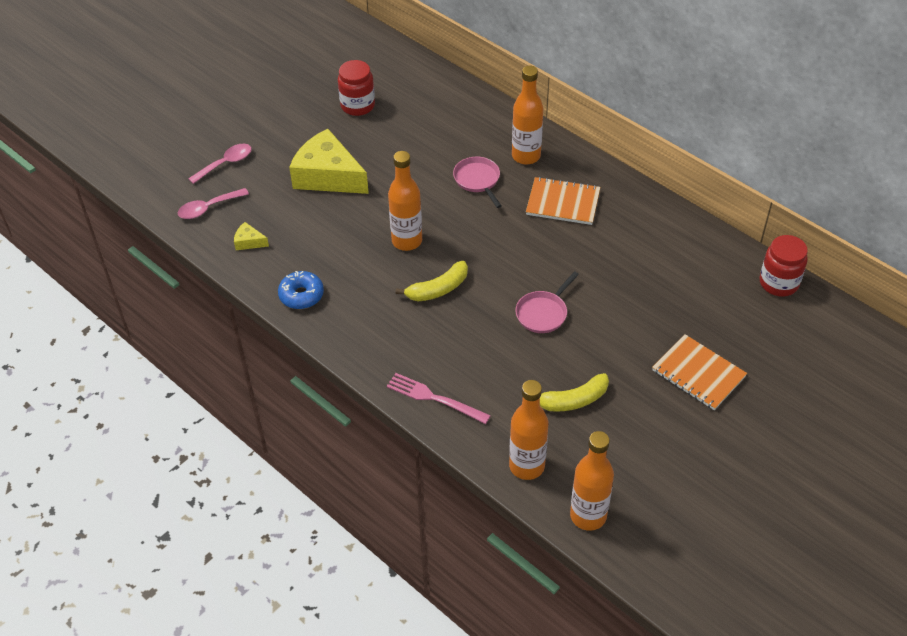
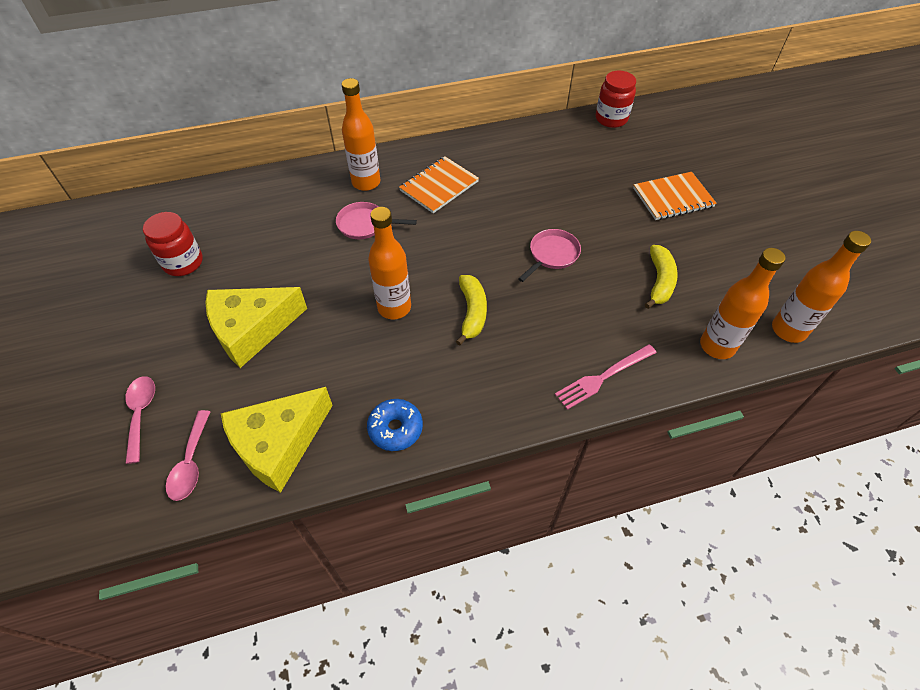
camera: 60 degrees left, 5 degrees up
yellow cheese [234,222,269,250] -> yellow cheese [221,387,333,493], size x2.41
pink pan [515,271,579,333] -> pink pan turned 120 degrees counterclockwise [518,229,581,282]

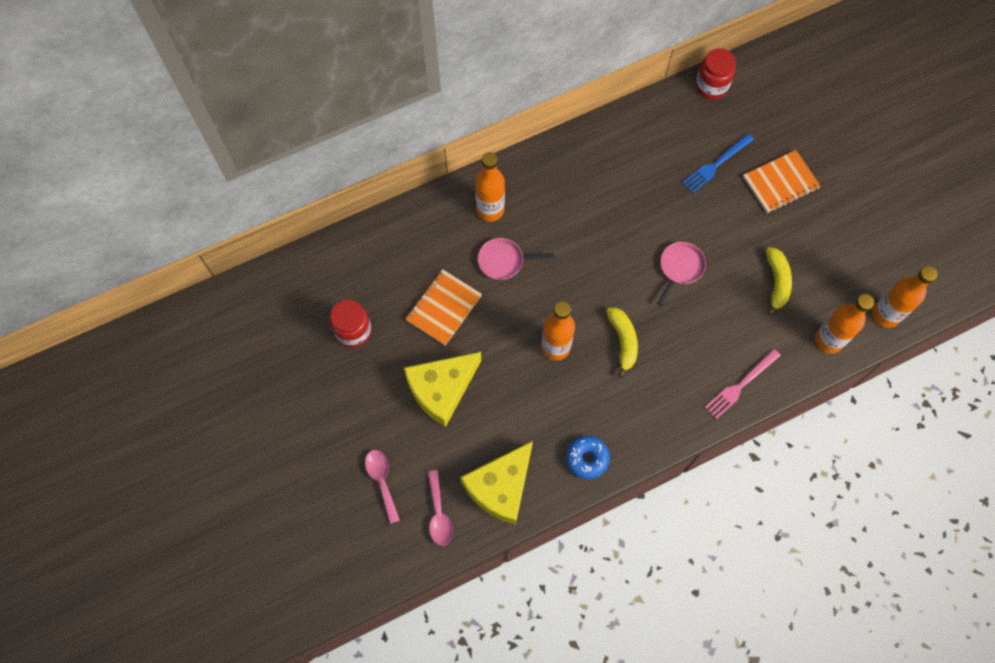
camera: 10 degrees left, 15 degrees up
orange notebook [399,156,479,213] -> orange notebook moved to [406,269,482,346]
none -> blue fork [682,133,754,193]

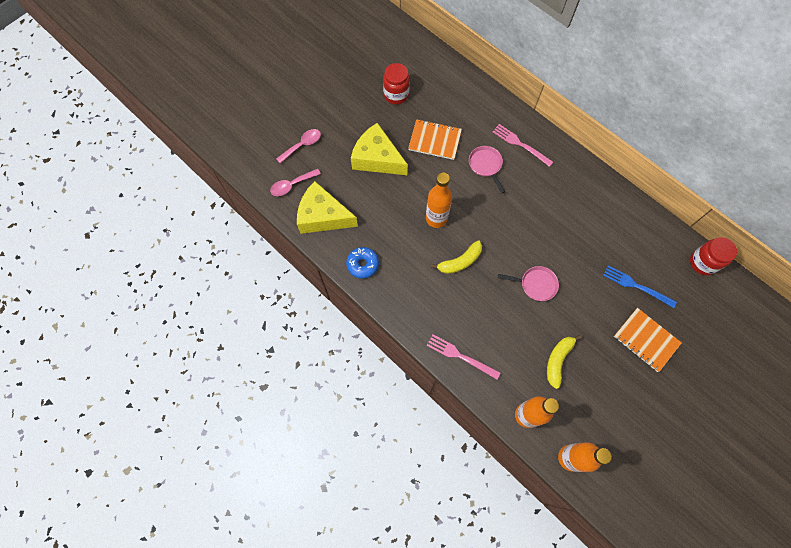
camera: 70 degrees right, 0 degrees up
orange bottle [475,152,505,222] -> pink fork [492,124,553,167]
yellow banana [766,247,792,315] -> yellow banana turned 135 degrees clockwise [547,335,582,389]

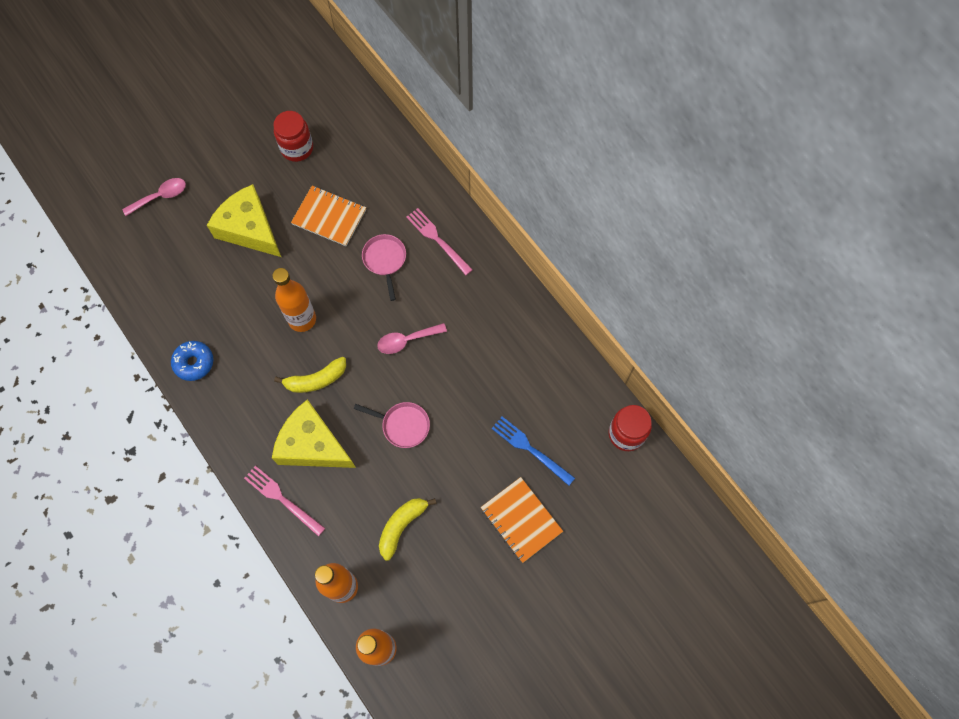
camera: 10 degrees right, 0 degrees up
pink spoon [270,169,321,196] -> pink spoon moved to [377,323,447,354]
yellow cheese [297,181,358,234] -> yellow cheese moved to [272,399,356,468]

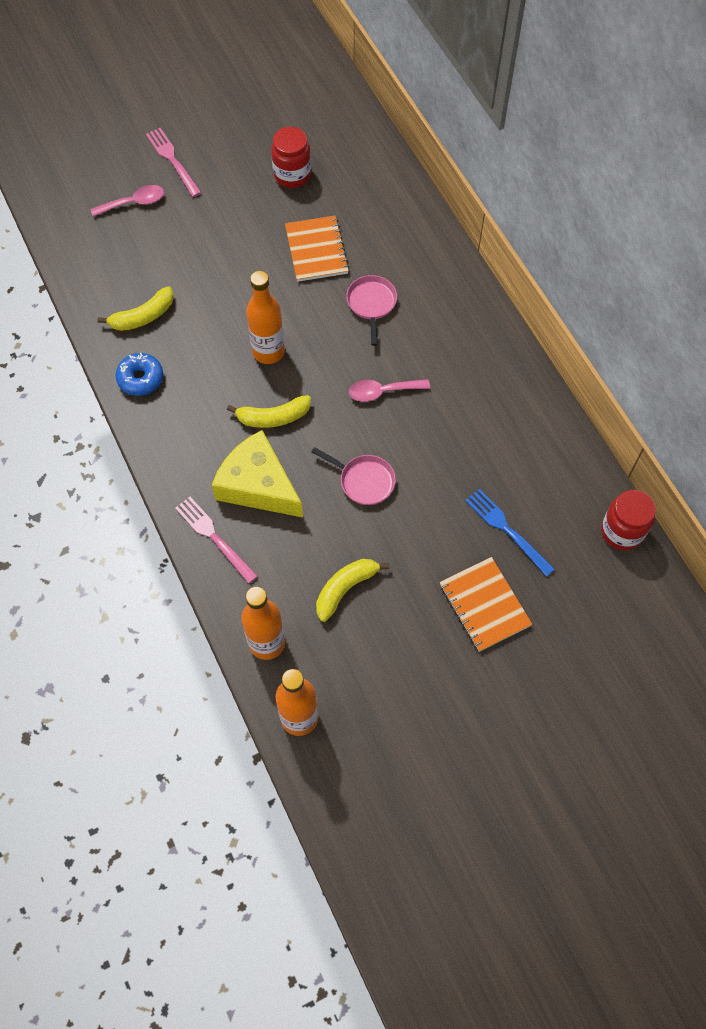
camera: 10 degrees right, 5 degrees down
yellow cheese [207,184,281,257] -> none
orange notebook [291,186,366,246] -> orange notebook turned 45 degrees clockwise [285,216,349,282]
pink fork [406,208,473,275] -> pink fork moved to [146,128,201,197]
none -> yellow banana [98,287,174,331]

